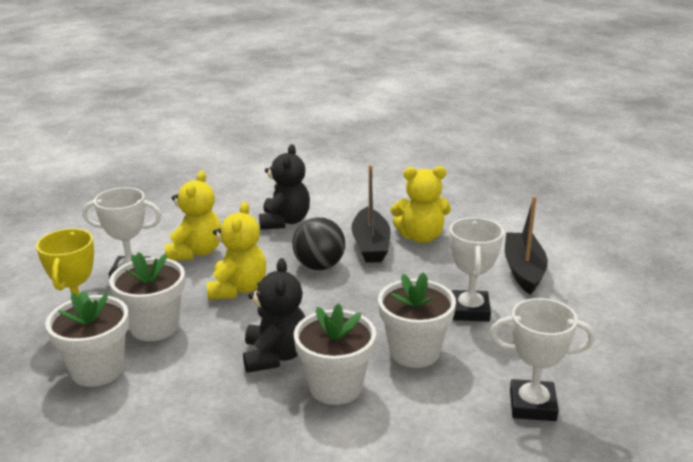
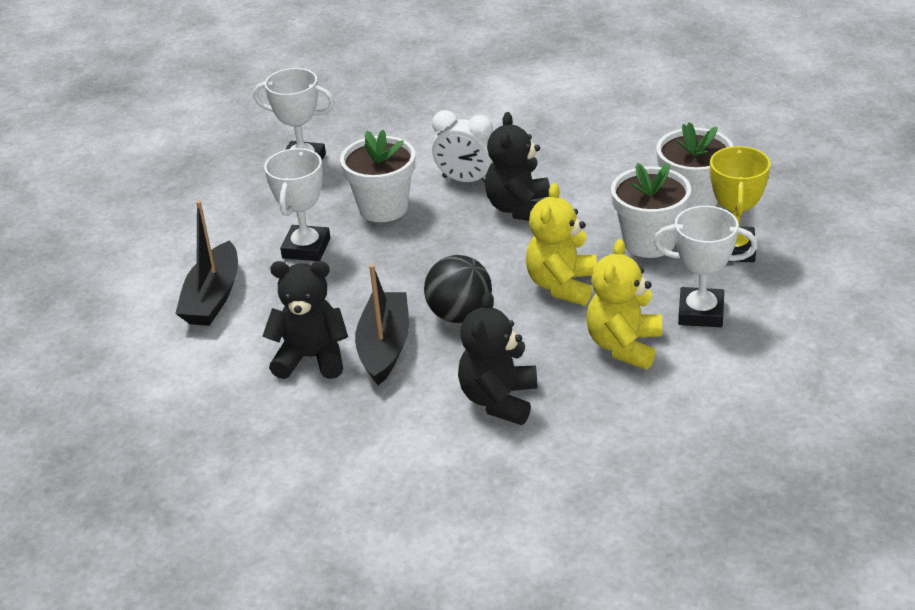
camera: 170 degrees left, 10 degrees up
white flower pot [294,304,376,405] -> white clock [432,110,493,182]
yellow teddy bear [391,166,451,243] -> black teddy bear [263,261,348,379]

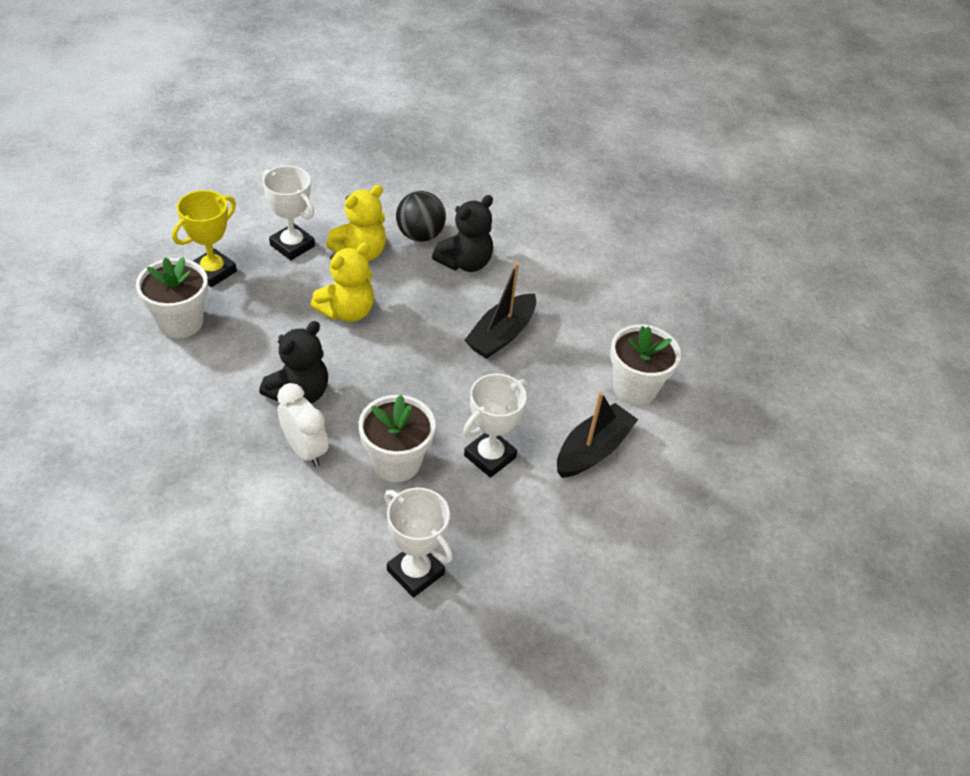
camera: 155 degrees left, 10 degrees up
black teddy bear [263,261,348,379] -> none
black ball [424,255,492,323] -> black ball moved to [396,191,446,242]
white flower pot [611,163,691,258] -> white flower pot moved to [610,325,681,405]

